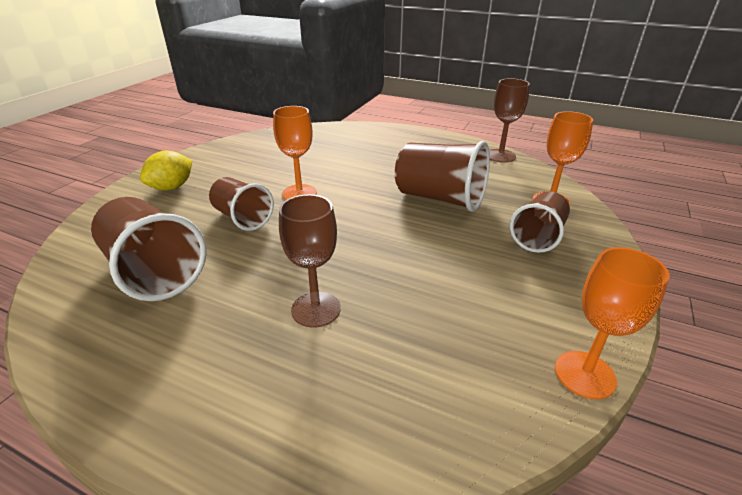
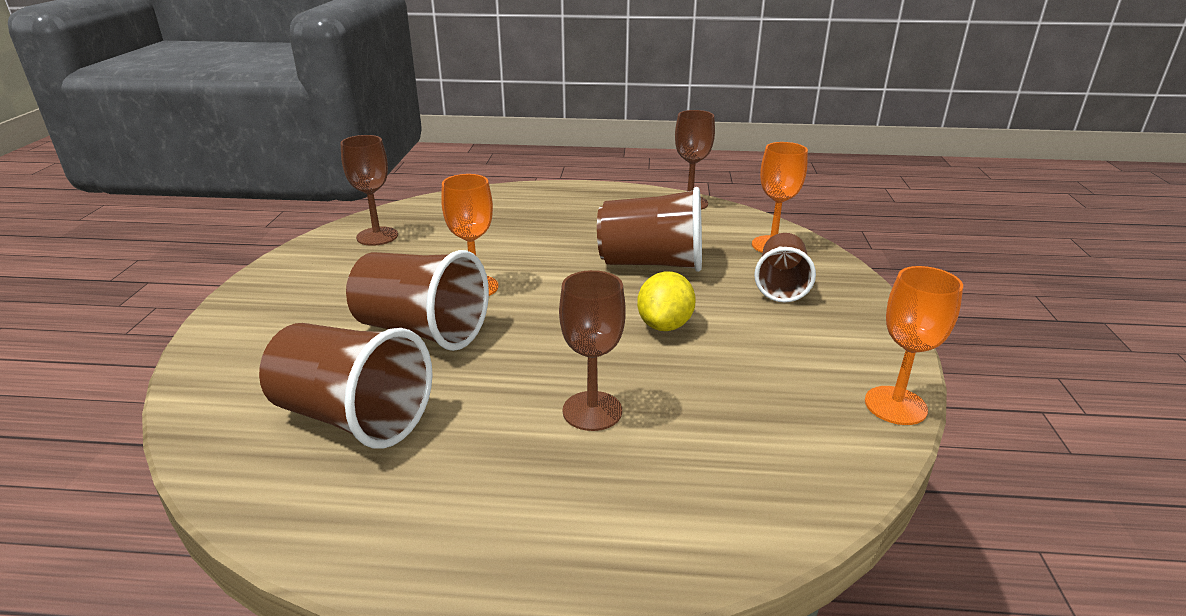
camera: 20 degrees left, 5 degrees down
yellow lemon [140,151,192,191] -> yellow lemon moved to [637,271,696,331]
brown cup [209,177,274,231] -> brown cup [346,250,489,351], size x1.53
none -> brown goblet [340,135,398,246]

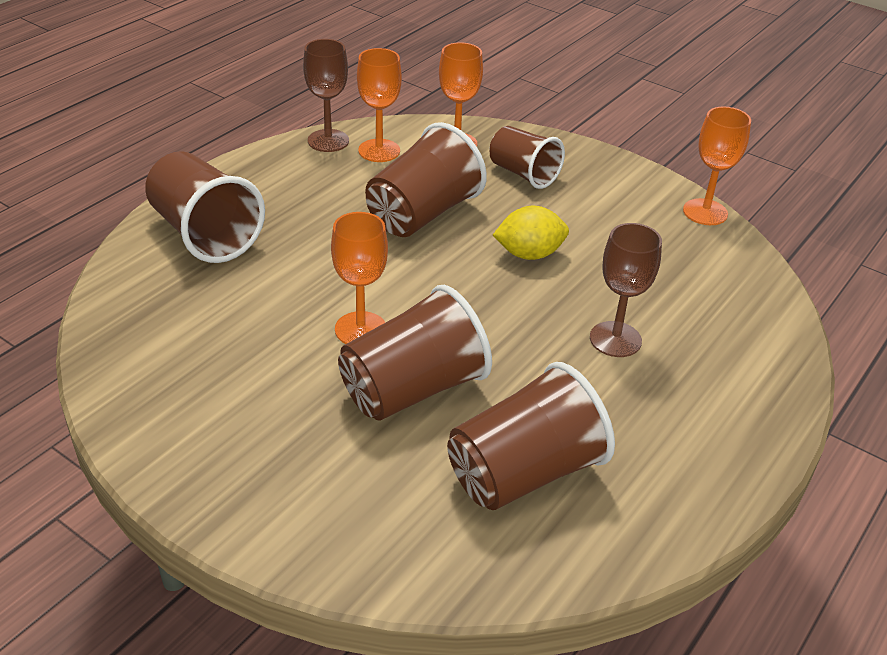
camera: 60 degrees left, 10 degrees up
brown goblet [340,135,398,246] -> none
yellow lemon [637,271,696,331] -> yellow lemon turned 60 degrees counterclockwise [493,206,569,260]
none -> brown cup [145,151,265,263]
none -> orange goblet [357,48,402,162]

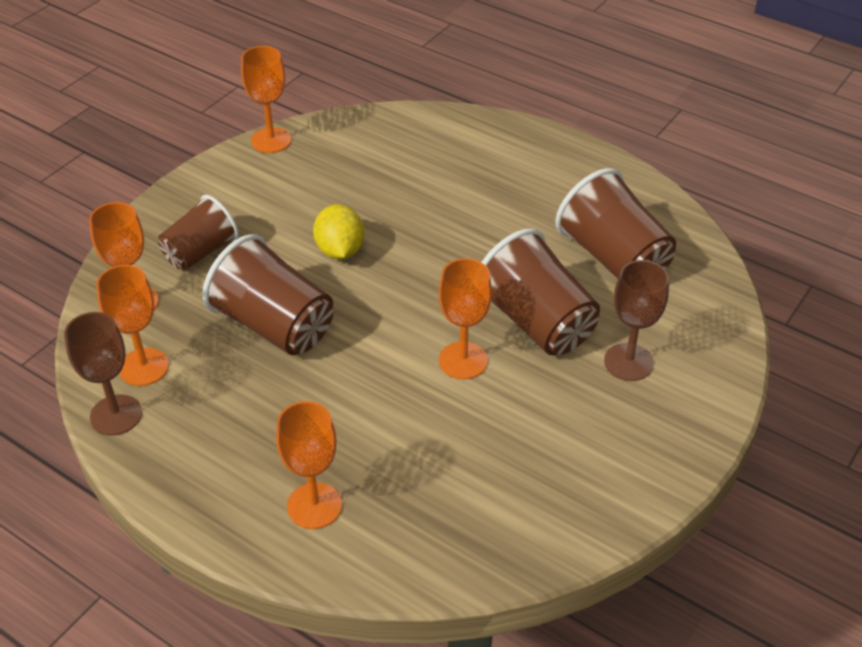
camera: 90 degrees left, 5 degrees up
brown cup [145,151,265,263] -> orange goblet [276,401,342,529]
brown goblet [590,223,662,357] -> brown goblet moved to [604,260,669,381]

